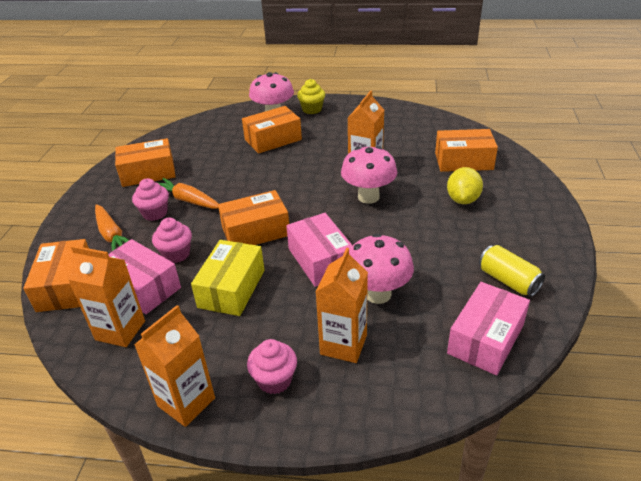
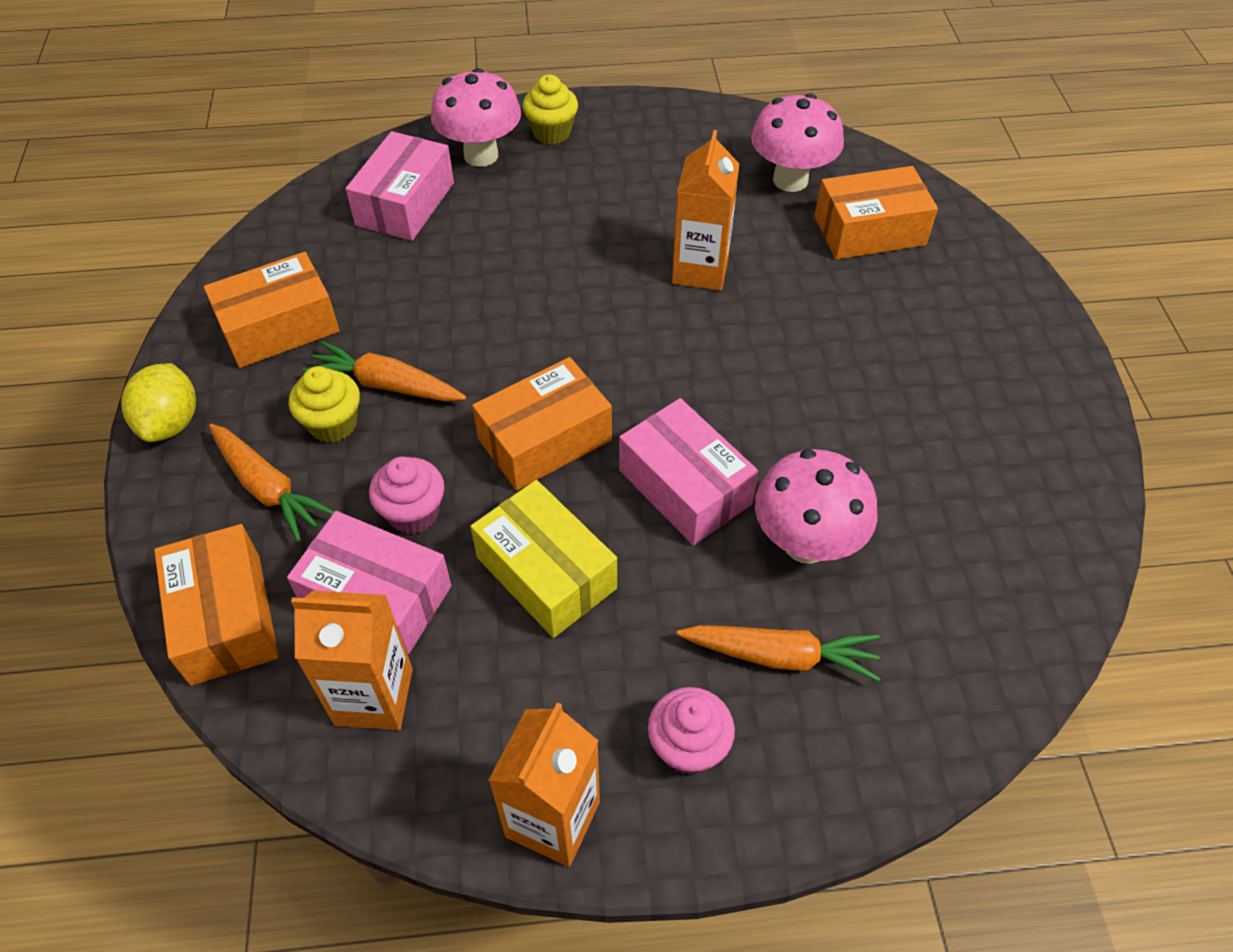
camera: 15 degrees left, 15 degrees up
pink cupcake [132,178,169,221] -> yellow cupcake [289,366,360,443]
yellow box [191,240,265,316] -> yellow box turned 45 degrees counterclockwise [470,480,617,638]
orange box [242,106,302,154] -> none
orange carton [316,248,368,363] -> orange carrot [677,625,880,681]
pink mushroom [341,146,397,204] -> pink mushroom moved to [751,93,844,192]
yellow lemon [447,167,483,204] -> yellow lemon moved to [121,363,196,442]
pink box [447,282,530,376] -> pink box moved to [346,131,454,241]
yellow can [479,245,545,297] -> none

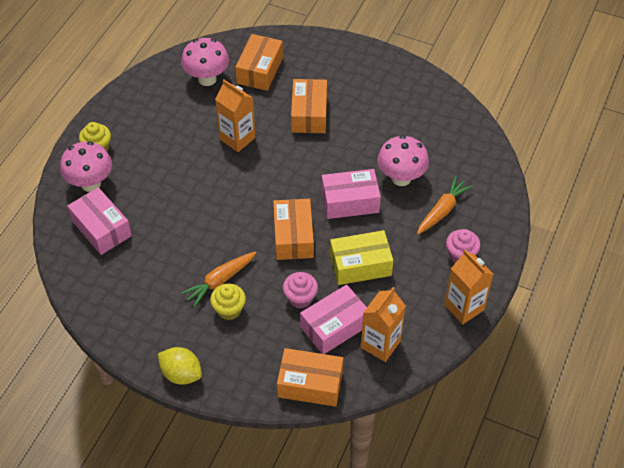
camera: 60 degrees left, 0 degrees up
orange box [204,252,340,368] -> orange box moved to [291,79,327,133]
orange carrot [209,424,335,542] -> none

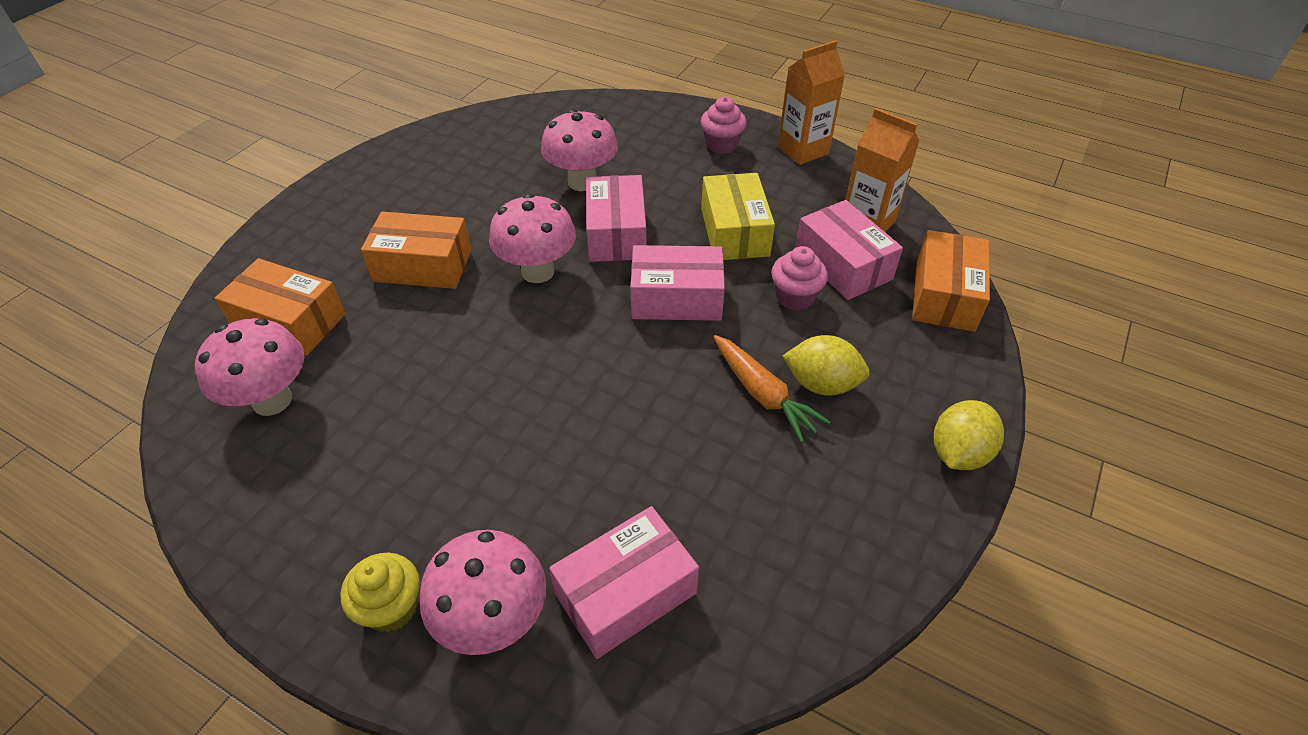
camera: 85 degrees left, 5 degrees down
yellow cupcake [210,283,246,320] -> yellow lemon [783,335,870,396]
orange carton [215,80,255,152] -> none
orange box [273,199,314,260] -> pink box [631,245,725,321]
orange carrot [417,176,473,234] -> none
none -> pink mushroom [489,194,576,283]

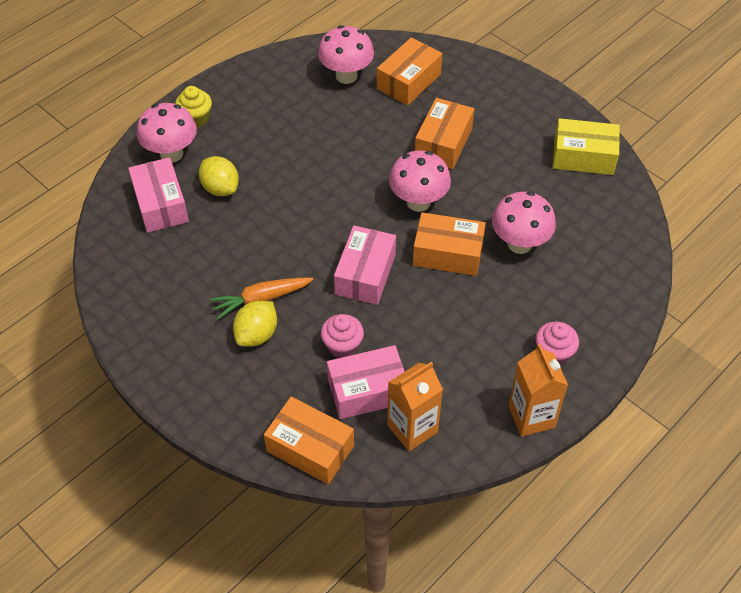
camera: 105 degrees right, 5 degrees up
pink box [586,175,646,262] -> orange box [413,212,486,276]
yellow box [701,173,775,260] -> yellow box moved to [553,118,620,175]
yellow lemon [934,400,1004,470] -> yellow lemon moved to [199,156,239,196]

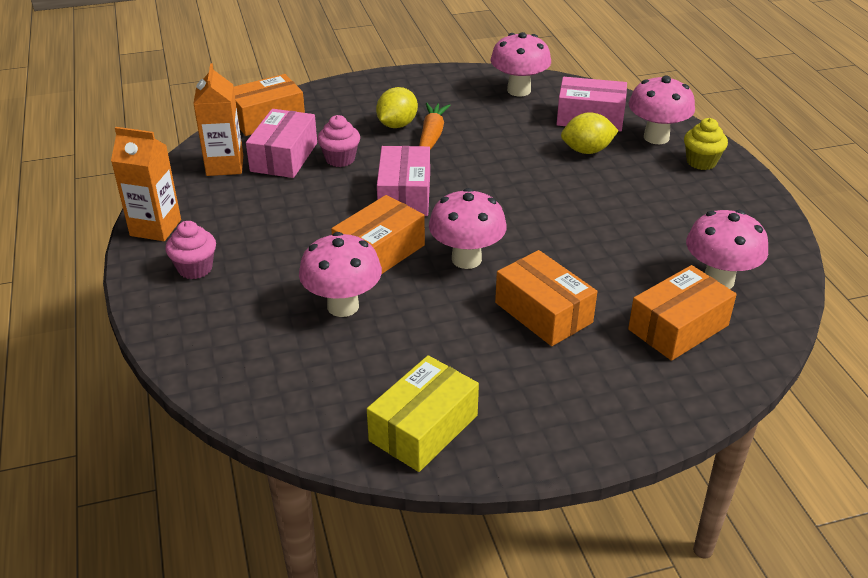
camera: 120 degrees right, 15 degrees down
yellow lemon [233,301,277,347] -> yellow lemon turned 60 degrees clockwise [376,87,418,128]
pink box [334,226,396,305] -> pink box turned 45 degrees clockwise [377,146,430,216]
orange box [377,37,442,106] -> orange box turned 75 degrees clockwise [628,265,737,361]
none -> pink mushroom [491,32,551,97]

